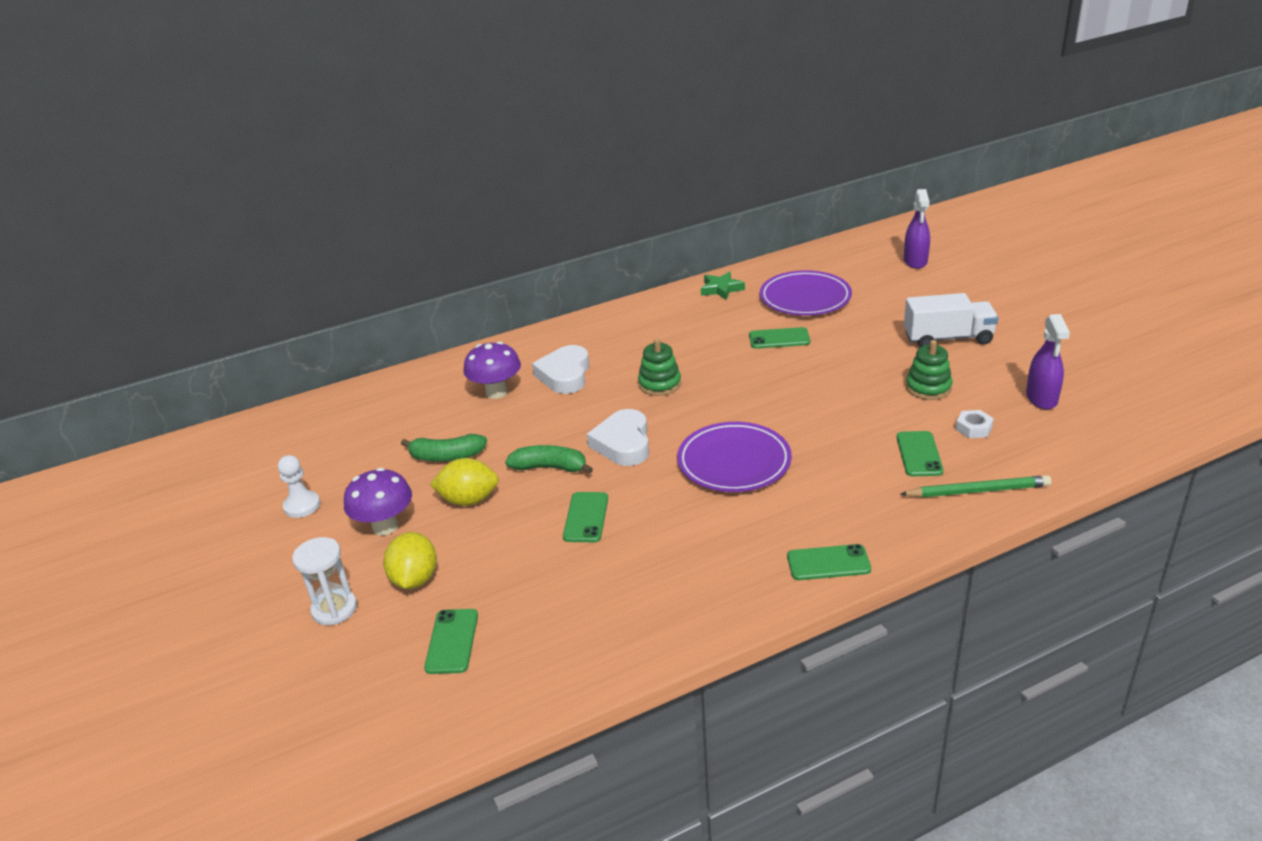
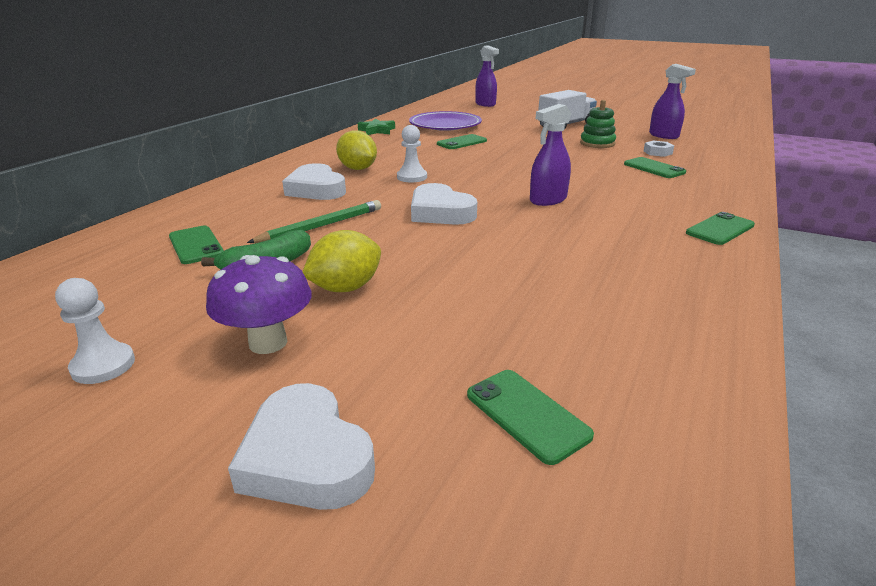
camera: 40 degrees left, 5 degrees down
white hourglass [292,537,357,625] -> white heart [228,383,375,510]
yellow lemon [383,532,437,589] -> yellow lemon moved to [336,130,377,170]
purple mushroom [463,341,521,399] -> none
green banana [505,445,593,474] -> none
green phone [563,492,608,542] -> green phone moved to [169,226,224,264]
green stacking toy [638,338,681,396] -> white pawn [397,125,427,183]
purple plate [677,422,792,492] -> purple spray bottle [530,104,572,206]
green pencil [900,475,1051,498] -> green pencil moved to [247,200,381,243]

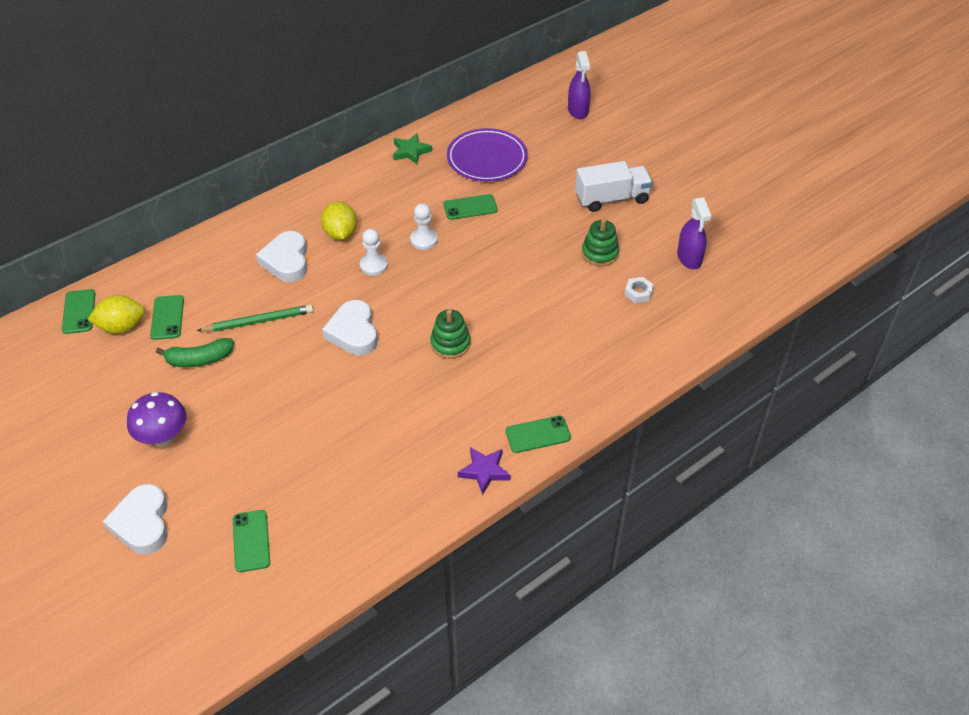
camera: 25 degrees right, 20 degrees up
white pawn [55,278,135,384] -> white pawn moved to [410,203,438,250]
yellow lemon [303,230,381,292] -> yellow lemon moved to [87,295,145,334]
purple spray bottle [530,104,572,206] -> green stacking toy [430,309,471,359]
green phone [624,157,686,178] -> green phone moved to [62,289,96,334]
none -> purple star [458,447,511,495]

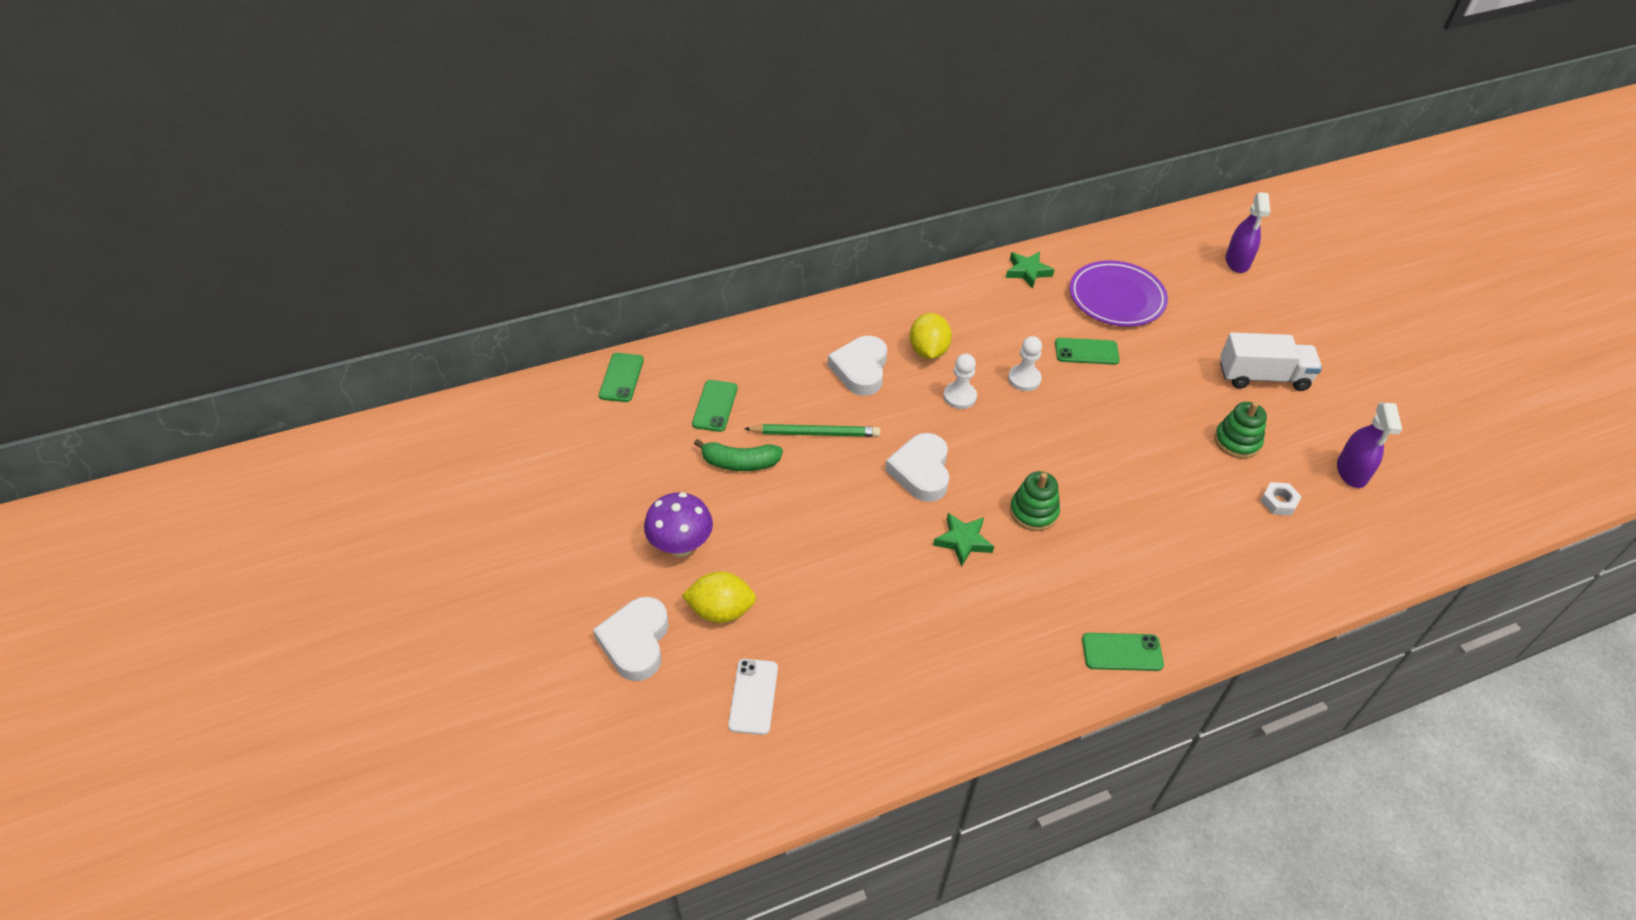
camera: 15 degrees right, 0 degrees up
yellow lemon [87,295,145,334] -> yellow lemon moved to [682,571,756,623]
green phone [233,510,270,572] -> white phone [728,659,778,735]
purple star [458,447,511,495] -> none
none -> green star [933,513,994,567]

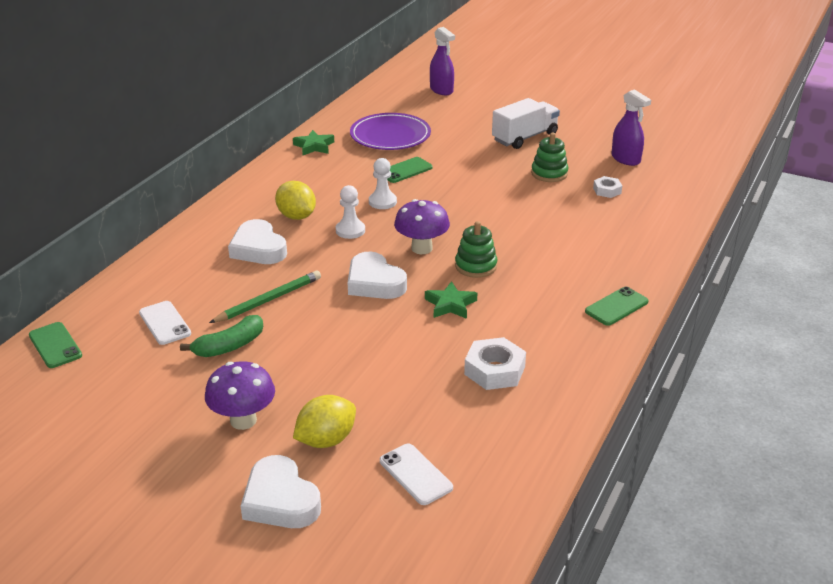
camera: 40 degrees left, 15 degrees down
green phone [692,380,738,432] -> white phone [139,301,191,345]
none -> purple mushroom [394,199,450,254]
none -> white nut [464,337,526,390]

